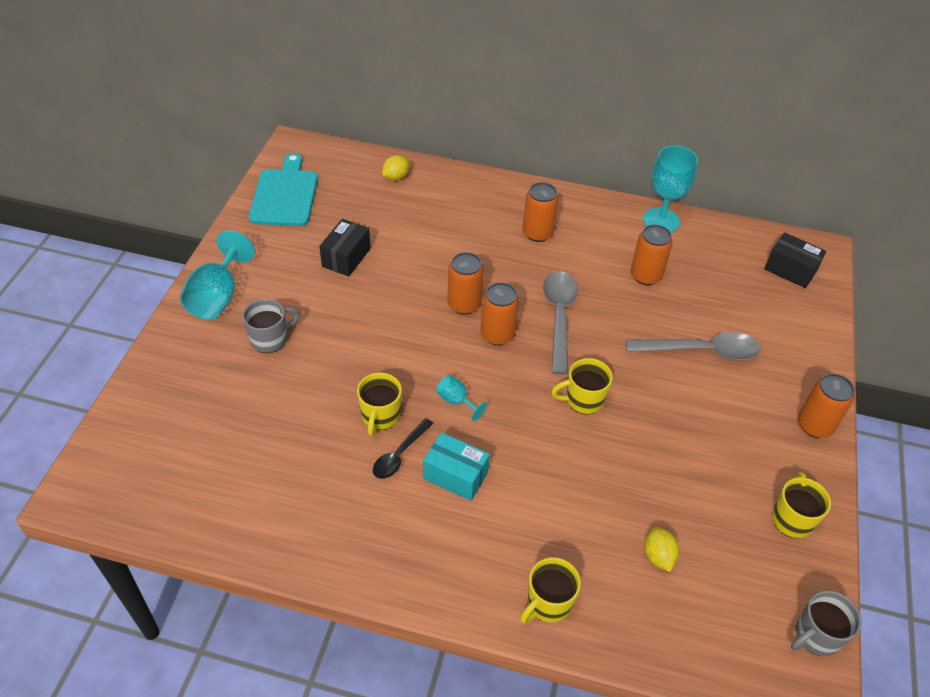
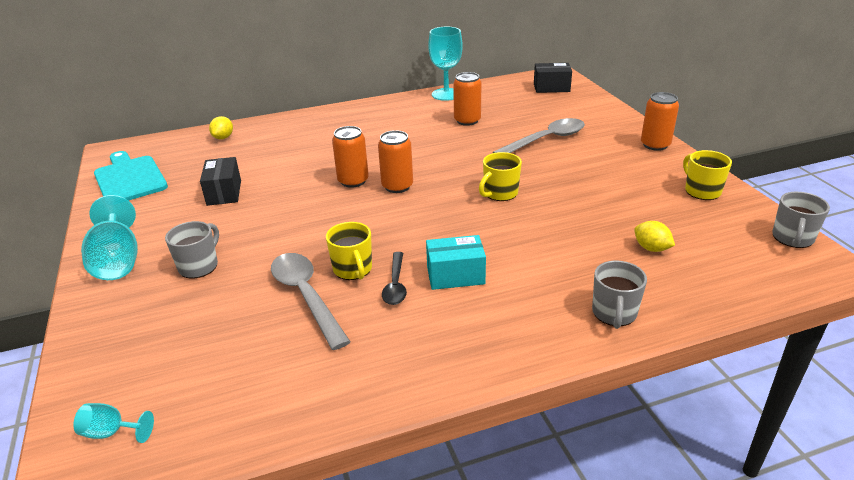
camera: 30 degrees left, 15 degrees down
turquoise goblet [436,375,487,421] -> turquoise goblet moved to [73,403,154,443]
yellow mug [520,557,581,624] -> grey mug [592,260,647,329]
orange can [522,182,559,242] -> none
grey spoon [543,271,578,375] -> grey spoon moved to [271,253,350,350]

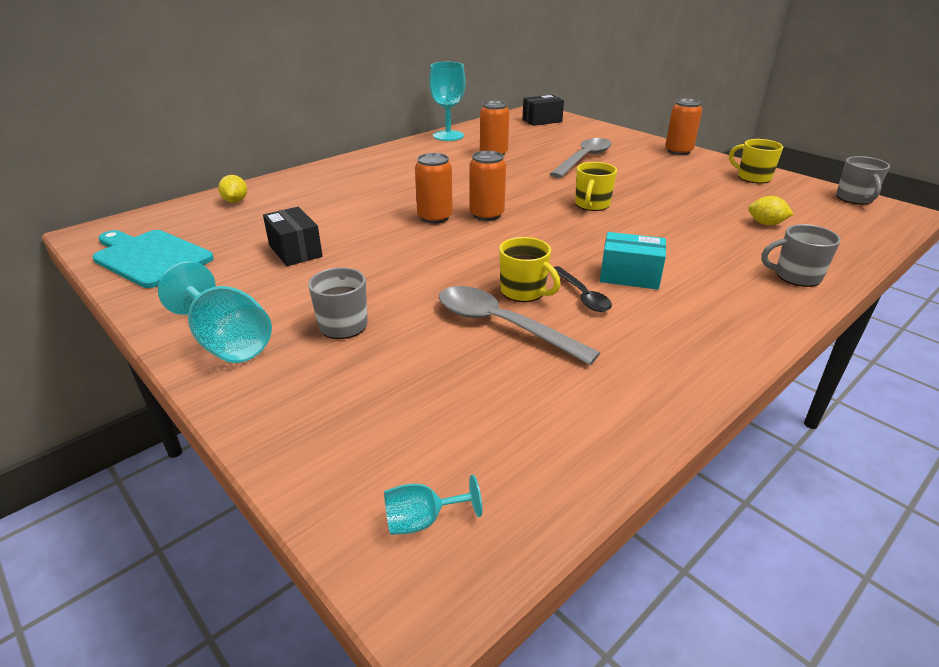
camera: 25 degrees left, 0 degrees up
turquoise box [426,235,486,290] -> turquoise box turned 45 degrees clockwise [600,232,666,290]
grey mug [592,260,647,329] -> grey mug turned 105 degrees clockwise [761,224,841,287]

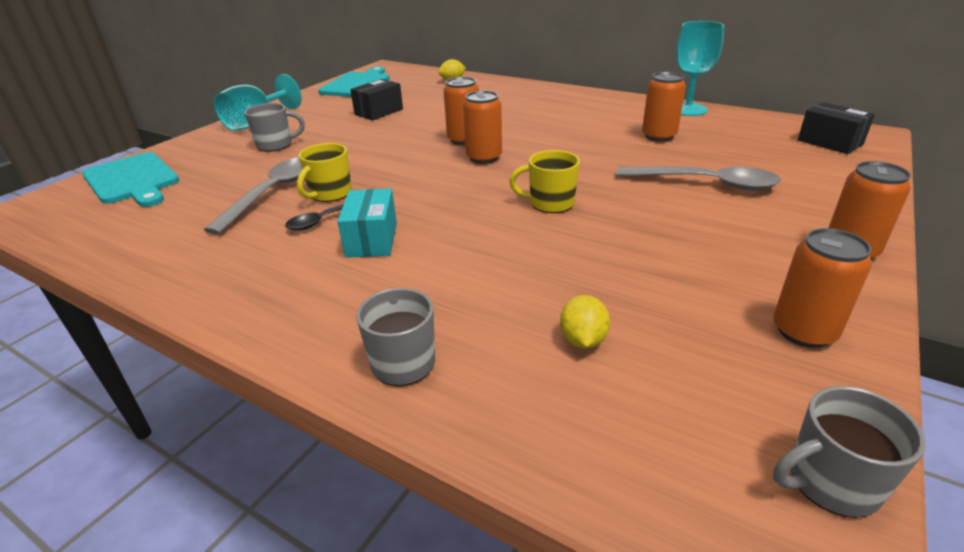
camera: 75 degrees right, 0 degrees up
turquoise goblet [384,475,482,535] -> none
yellow mug [729,139,783,184] -> orange can [773,228,872,348]
none -> turquoise cutting board [82,152,179,207]

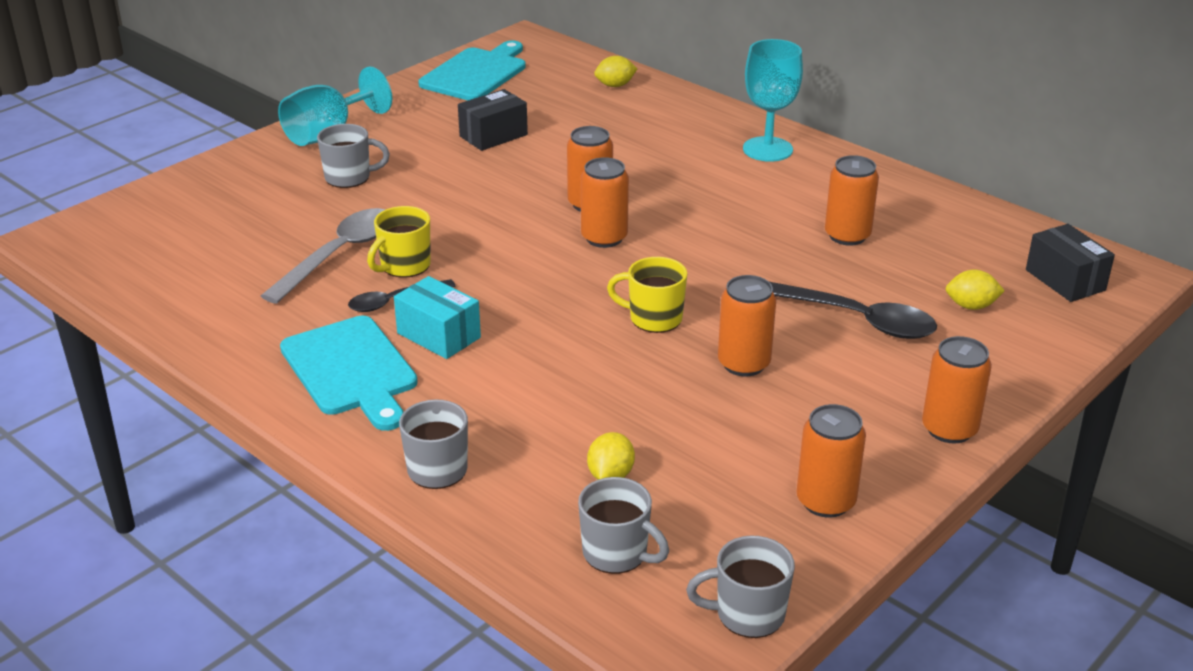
camera: 10 degrees right, 0 degrees up
turquoise cutting board [82,152,179,207] -> turquoise cutting board moved to [280,316,418,431]
turquoise box [337,189,397,258] -> turquoise box turned 60 degrees counterclockwise [394,276,481,359]
grey spoon [616,167,781,191] -> black spoon [770,282,937,339]
turquoise goblet [676,21,724,116] -> turquoise goblet moved to [743,39,803,162]
none -> grey mug [578,477,669,574]
none -> orange can [718,275,776,376]
none -> yellow lemon [946,269,1005,310]

